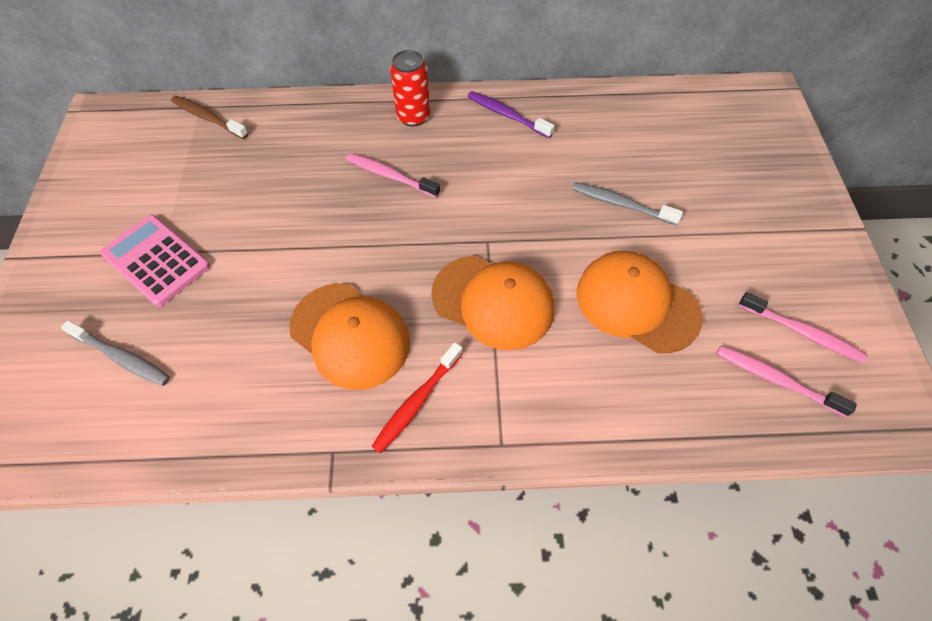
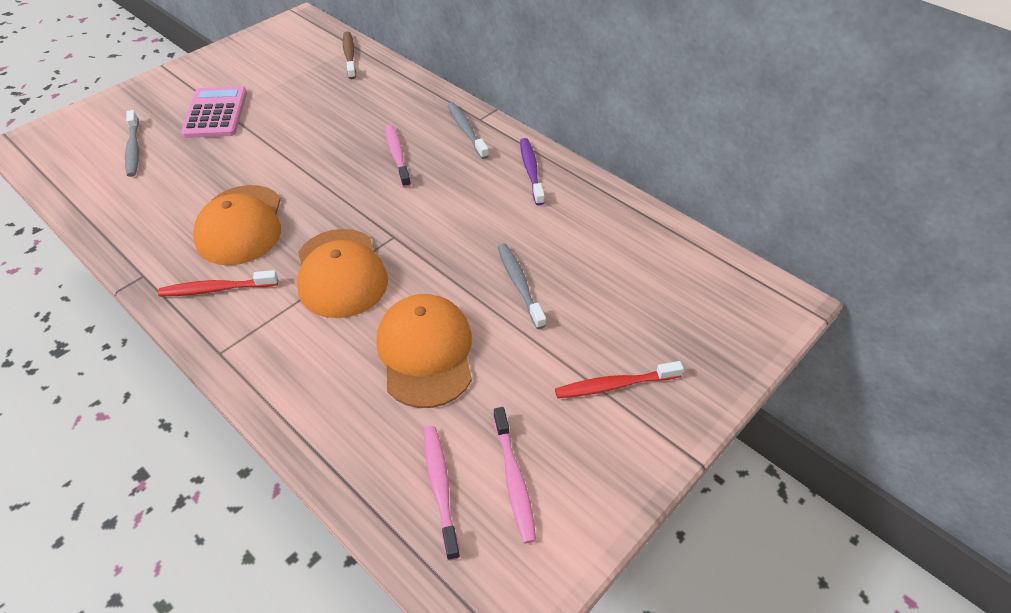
camera: 45 degrees right, 10 degrees down
red can [390,50,430,127] -> grey toothbrush [447,103,489,159]
none -> red toothbrush [555,361,684,398]

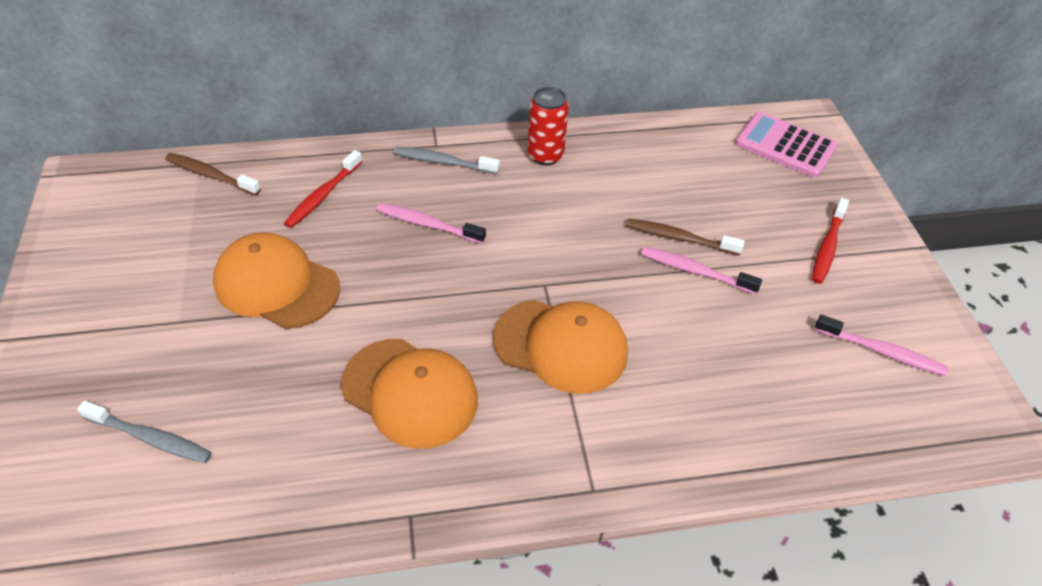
camera: 55 degrees left, 0 degrees up
red toothbrush [158,270,278,297] -> red toothbrush moved to [284,150,362,228]
pink calculator [181,86,247,138] -> pink calculator moved to [735,112,838,178]
orange cap [376,294,472,408] -> orange cap moved to [213,232,340,329]
pink toothbrush [424,426,460,561] -> pink toothbrush moved to [641,247,762,294]
grey toothbrush [498,243,546,329] -> brown toothbrush [626,219,745,255]
purple toothbrush [520,138,544,206] -> red can [527,87,569,165]

